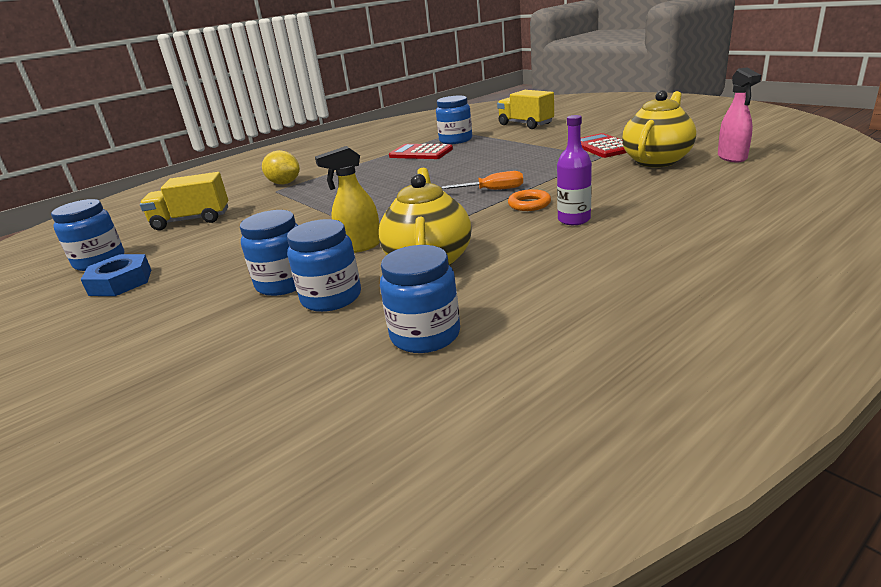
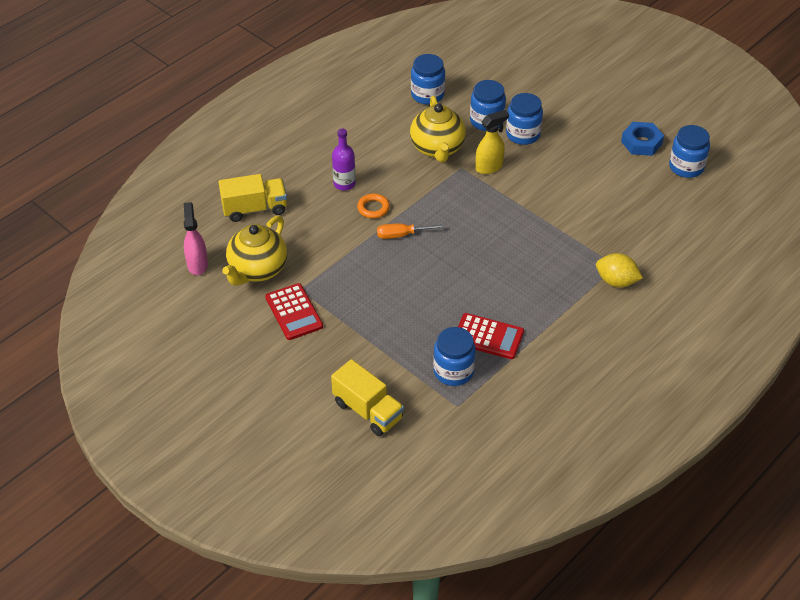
camera: 170 degrees right, 20 degrees up
yellow truck [140,172,228,230] -> yellow truck moved to [219,174,287,222]

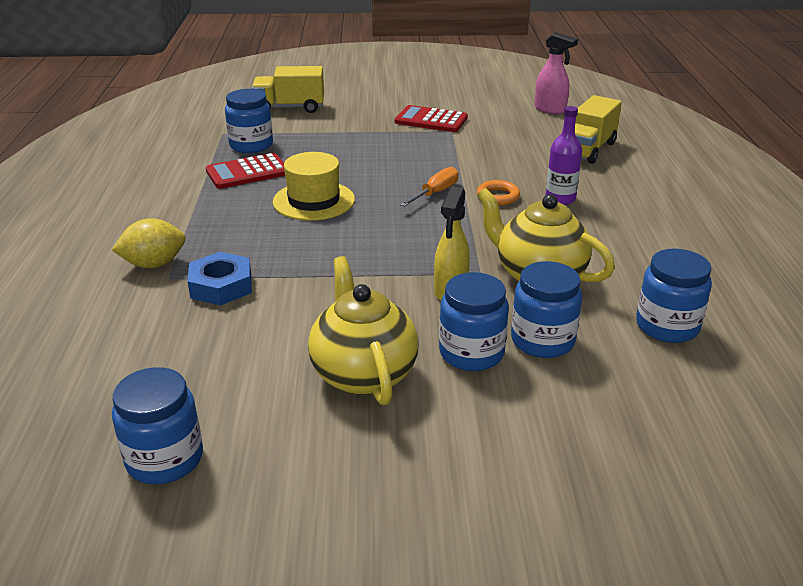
camera: 135 degrees right, 15 degrees down
yellow teapot [222,216,287,286] -> yellow teapot moved to [308,256,419,405]
blue nut [621,122,664,156] -> blue nut moved to [187,252,252,306]
none -> yellow hat [273,152,355,221]

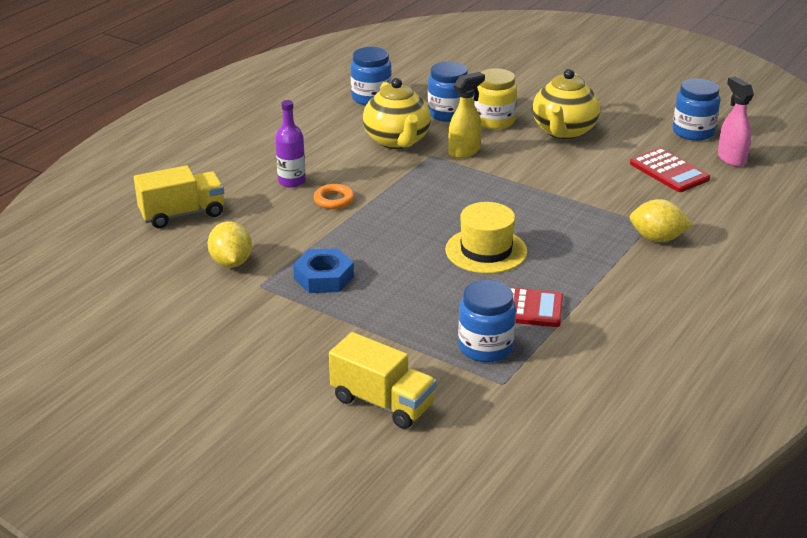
camera: 145 degrees left, 0 degrees up
blue nut [187,252,252,306] -> blue nut moved to [293,248,354,293]
red calculator [395,105,468,132] -> red calculator moved to [630,148,710,192]
orange screwdriver [400,167,459,207] -> none
blue jar [439,272,509,371] -> yellow jar [474,68,517,130]
pink spray bottle [535,32,578,114] -> pink spray bottle moved to [718,77,754,167]
none -> yellow lemon [208,221,252,268]

